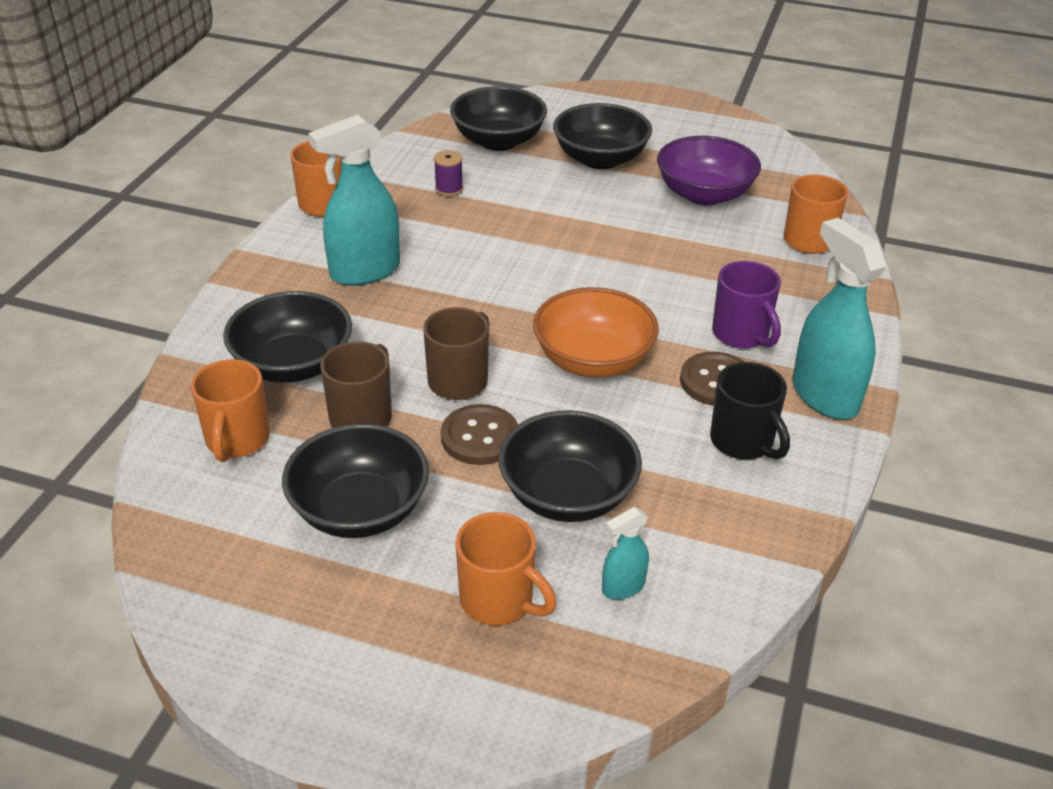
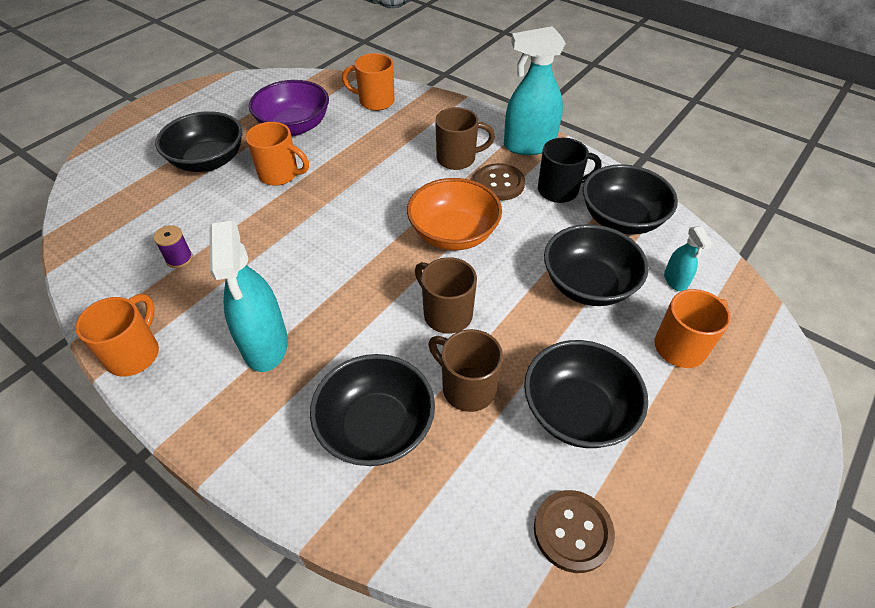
camera: 70 degrees left, 10 degrees up
orange mug [191,359,270,462] -> orange mug moved to [245,122,309,186]
brown button [441,404,518,465] -> brown button moved to [534,490,615,573]
black bowl [450,86,547,151] -> black bowl moved to [583,164,678,235]
purple mug [712,261,781,349] -> brown mug [435,107,495,170]

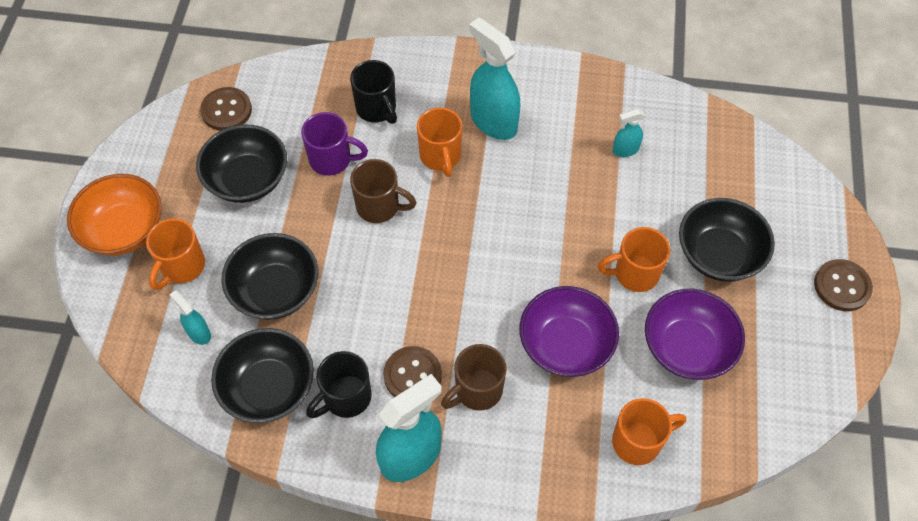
camera: 150 degrees right, 10 degrees up
orange mug [75,294,159,377] -> orange mug moved to [417,107,462,177]
purple spool [153,225,193,268] -> turquoise spray bottle [613,109,645,157]
black bowl [310,354,435,466] -> black mug [350,60,397,124]
orange bowl [407,178,502,250] -> orange bowl moved to [67,174,162,256]
brown mug [428,329,503,412] -> purple mug [301,112,368,176]
none -> purple bowl [520,286,619,377]
none -> brown button [814,259,873,311]

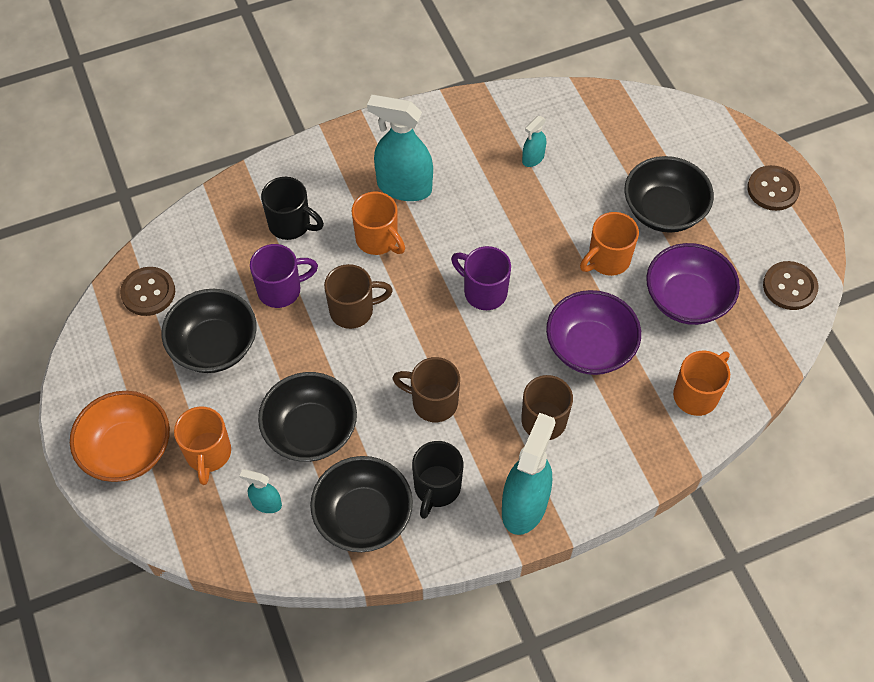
camera: 30 degrees left, 0 degrees up
brown button [383,346,442,397] -> brown button moved to [763,261,818,310]
none -> brown mug [392,357,460,422]
none -> purple mug [451,246,511,310]

